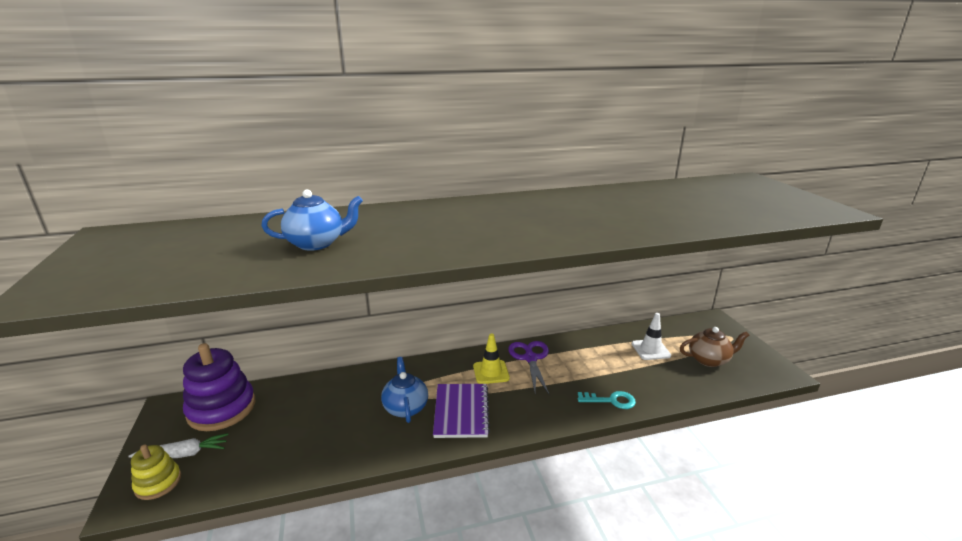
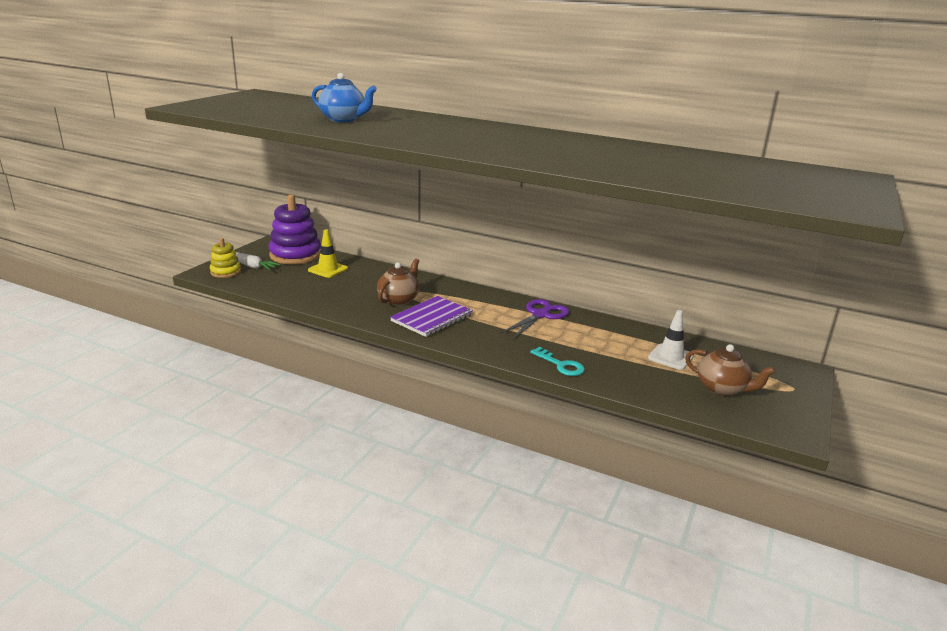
camera: 40 degrees right, 0 degrees up
blue teapot [381,357,428,423] -> brown teapot [377,259,419,306]
yellow traffic cone [473,333,510,384] -> yellow traffic cone moved to [308,230,348,278]

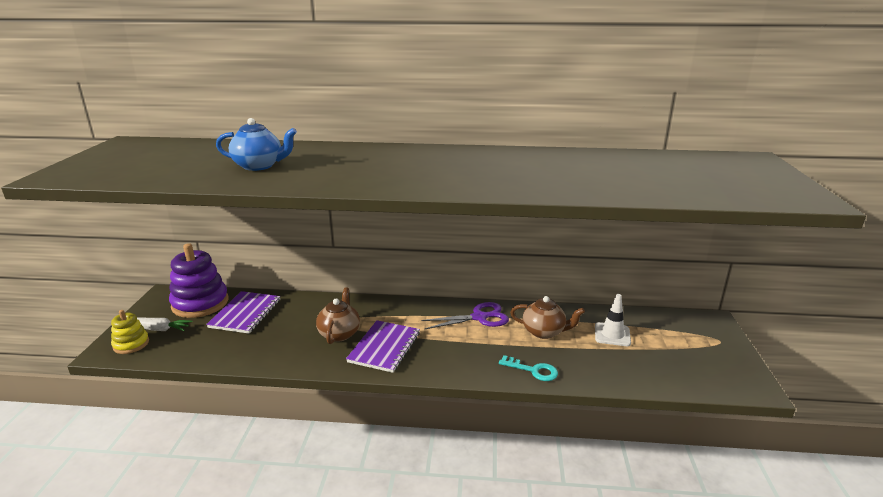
camera: 20 degrees left, 0 degrees up
yellow traffic cone [308,230,348,278] -> purple notebook [206,291,280,334]
purple scissors [501,299,569,339] -> purple scissors turned 60 degrees clockwise [421,302,509,329]
brown teapot [685,344,776,396] -> brown teapot moved to [510,296,585,339]

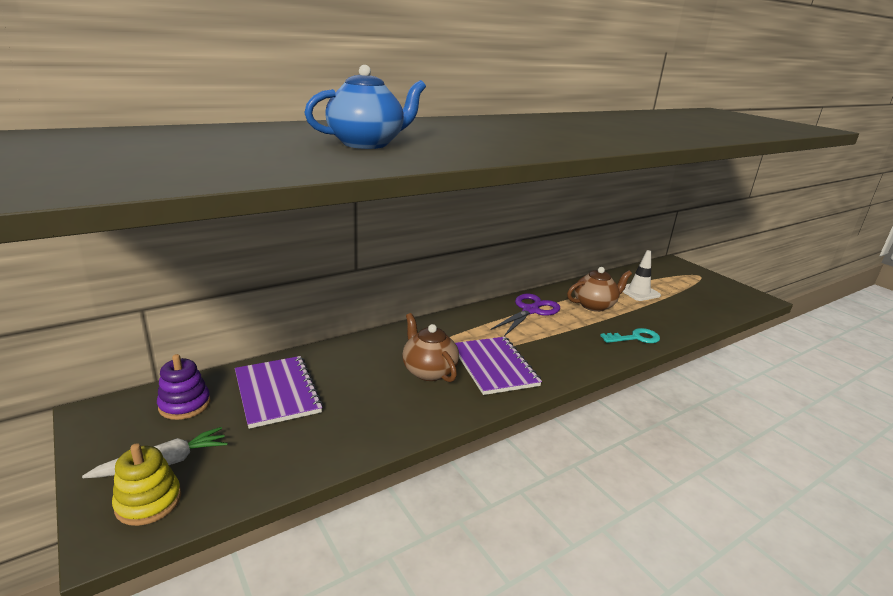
camera: 40 degrees left, 0 degrees up
purple stacking toy [169,243,228,318] -> purple stacking toy [157,354,211,420], size x0.54

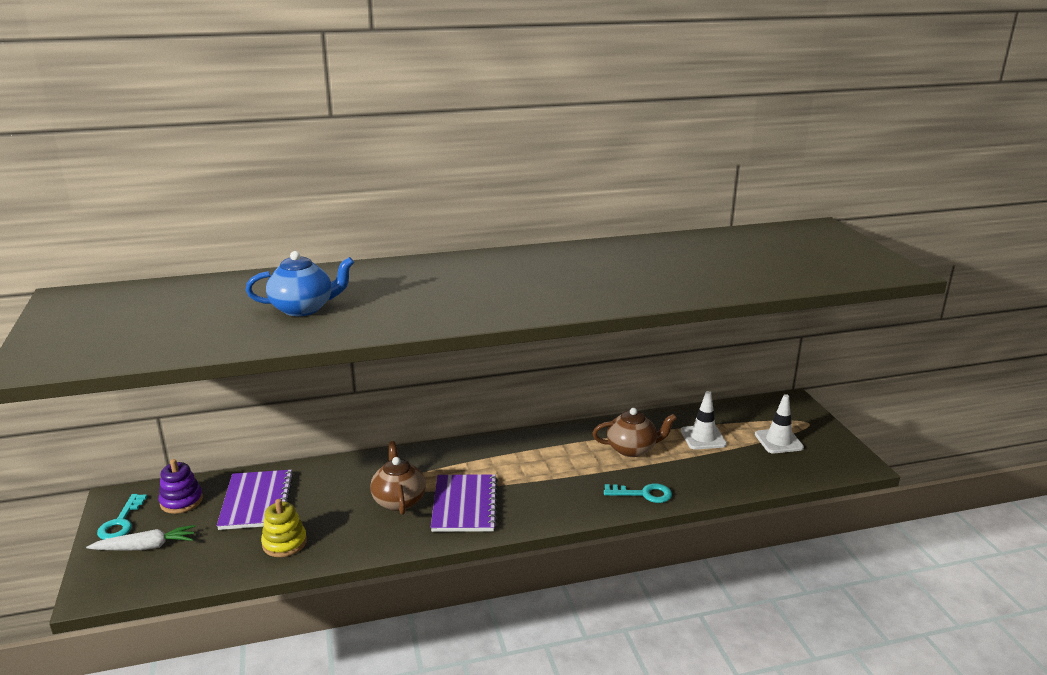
camera: 20 degrees right, 0 degrees up
yellow stacking toy [112,443,181,526] -> yellow stacking toy moved to [261,499,307,557]
purple scissors [491,294,560,336] -> none
none -> turquoise key [97,494,147,540]
none -> white traffic cone [755,394,804,453]

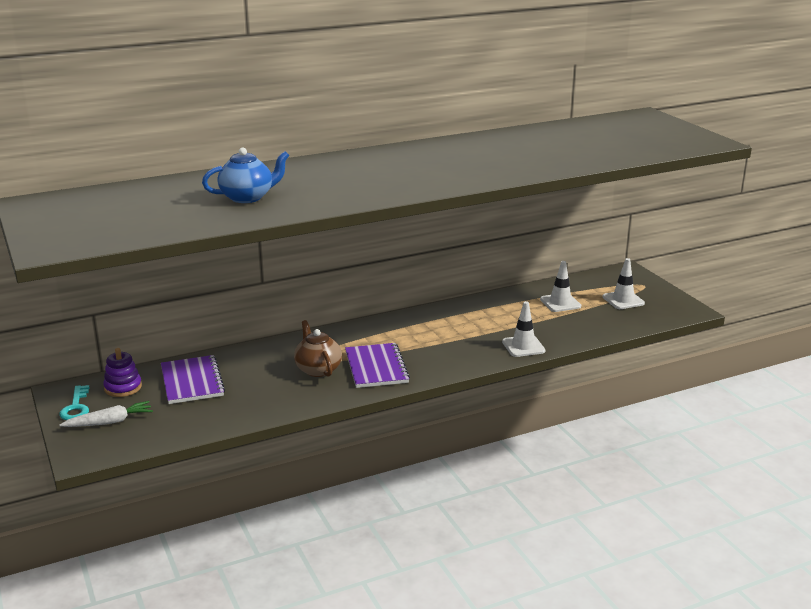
camera: 10 degrees left, 0 degrees up
yellow stacking toy [261,499,307,557] -> none
brown teapot [592,408,677,457] -> none
turquoise key [604,483,672,503] -> white traffic cone [502,301,545,357]

